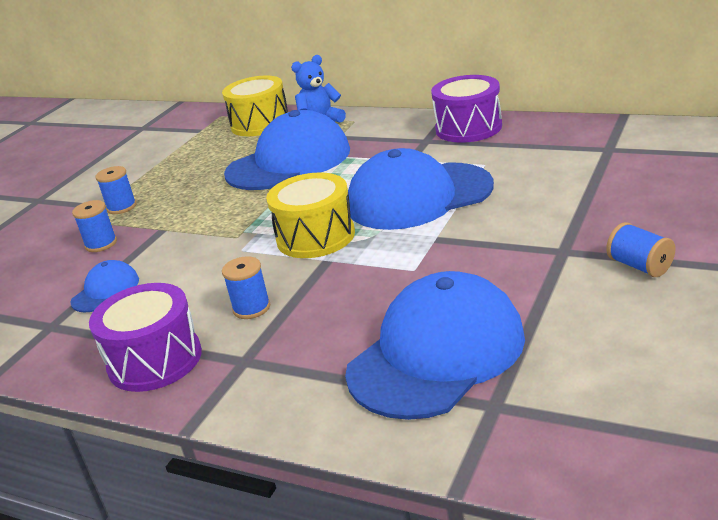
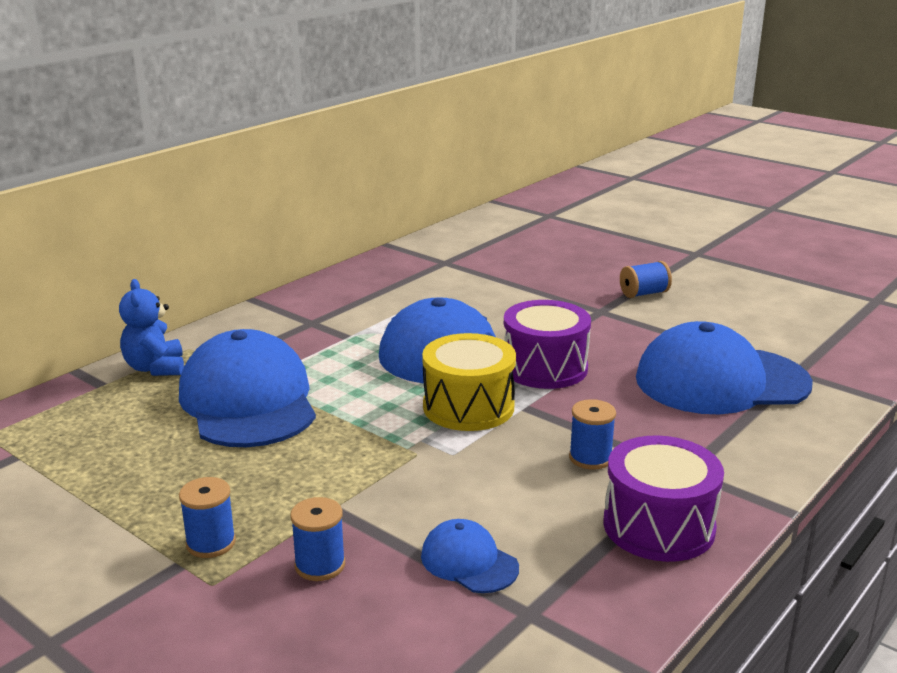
camera: 80 degrees left, 5 degrees down
yellow drum [222,76,288,136] -> none
blue cap [345,271,525,420] -> blue cap turned 60 degrees counterclockwise [636,321,813,414]
purple drum [431,75,502,143] -> purple drum moved to [504,300,591,389]

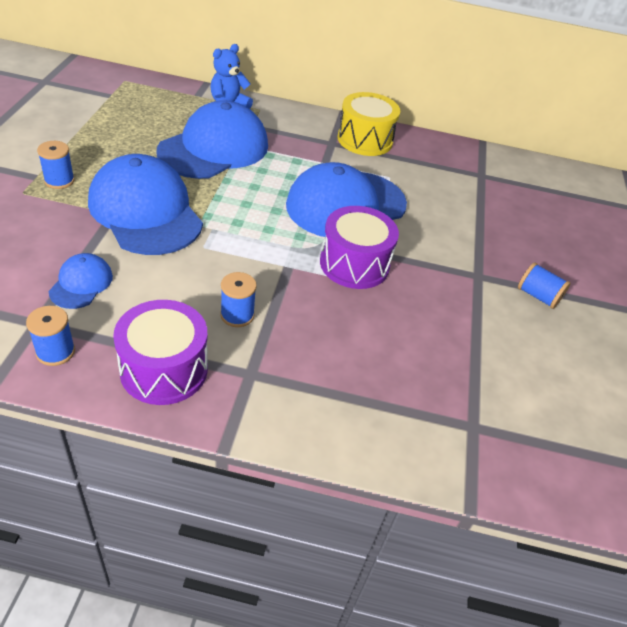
camera: 55 degrees right, 20 degrees up
blue spool [290,497,345,581] -> blue spool moved to [26,306,75,366]
yellow drum [422,333,516,431] -> yellow drum moved to [338,92,400,156]
blue cap [636,321,813,414] -> blue cap moved to [88,154,203,255]

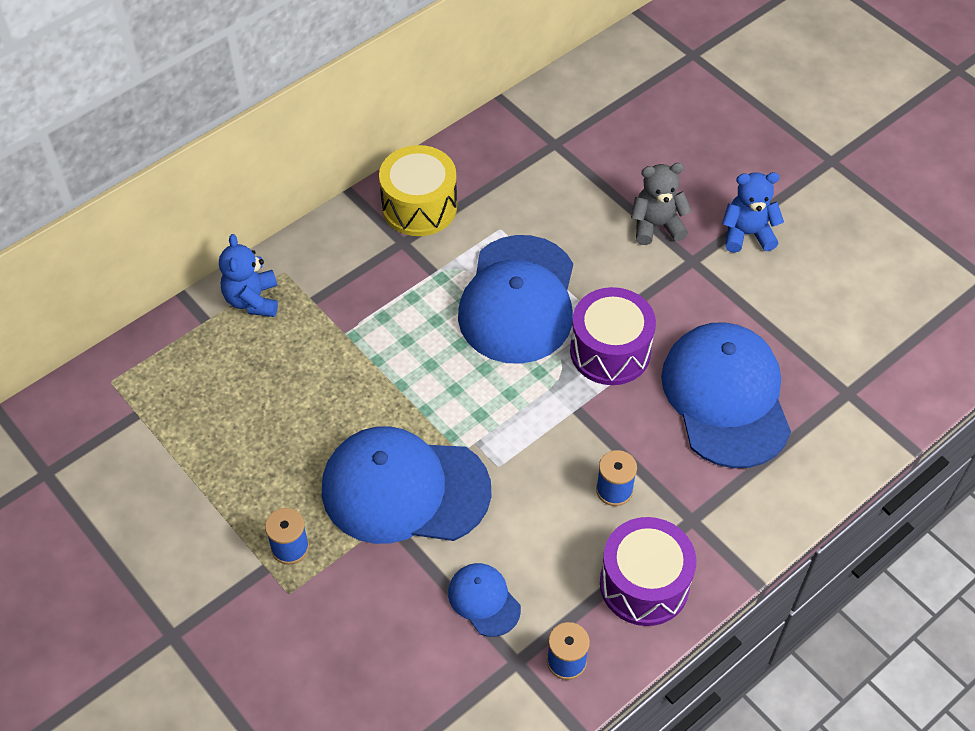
camera: 45 degrees left, 10 degrees up
blue cap [157,100,268,179] -> blue cap moved to [661,322,791,468]
blue spool [518,263,571,309] -> blue teddy bear [722,172,784,253]
none -> grey teddy bear [631,163,692,245]

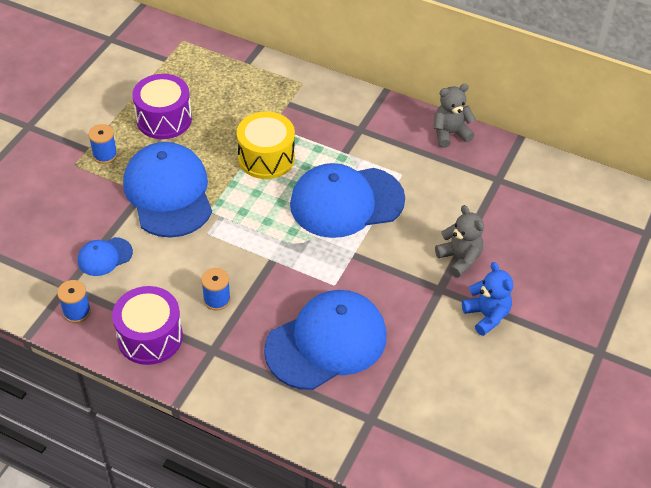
camera: 65 degrees right, 5 degrees down
blue teddy bear [219,234,278,317] -> none
yellow drum [379,145,457,236] -> yellow drum moved to [237,111,295,179]
blue cap [448,563,521,637] -> blue cap turned 150 degrees counterclockwise [78,237,133,276]
purple drum [570,287,656,385] -> purple drum moved to [132,74,192,139]
none -> grey teddy bear [434,84,476,148]

